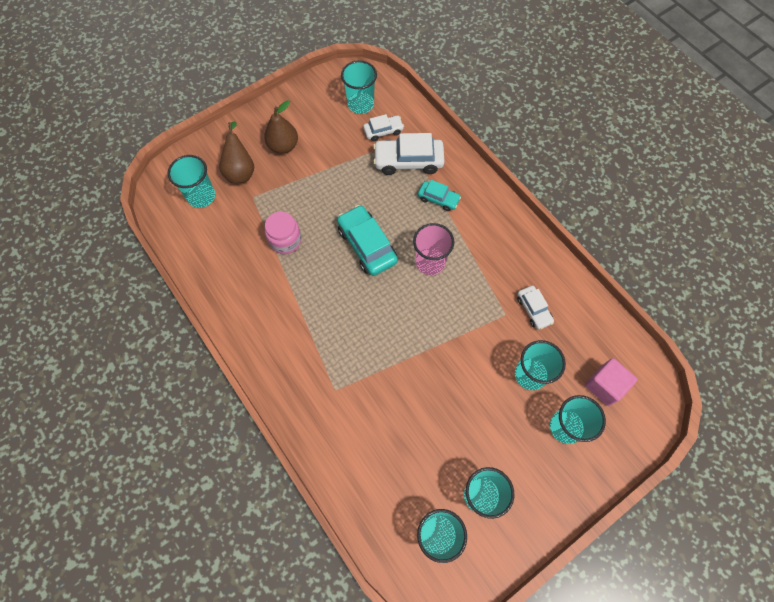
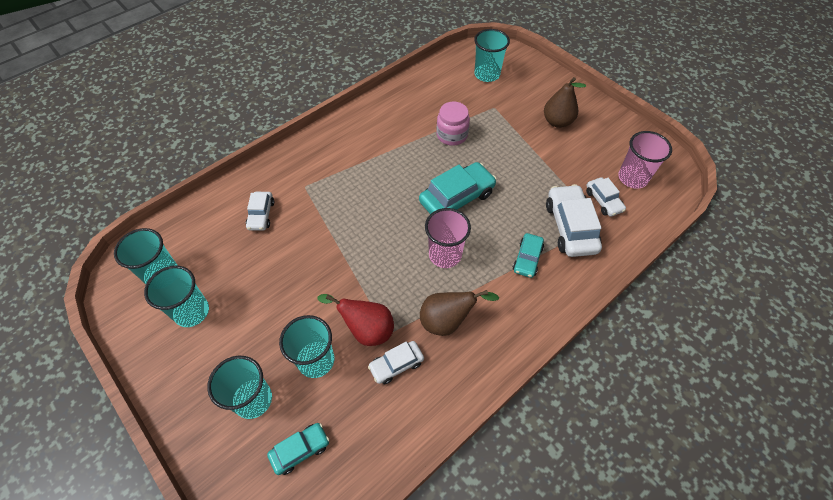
camera: 85 degrees right, 10 degrees down
brown pear [219,122,254,183] -> brown pear moved to [420,290,499,336]
turquoise cup [341,60,377,114] -> pink cup [618,131,672,189]
pink cube [585,358,637,406] -> turquoise car [267,423,329,475]
none -> white car [246,192,274,231]
none -> red pear [318,294,394,346]

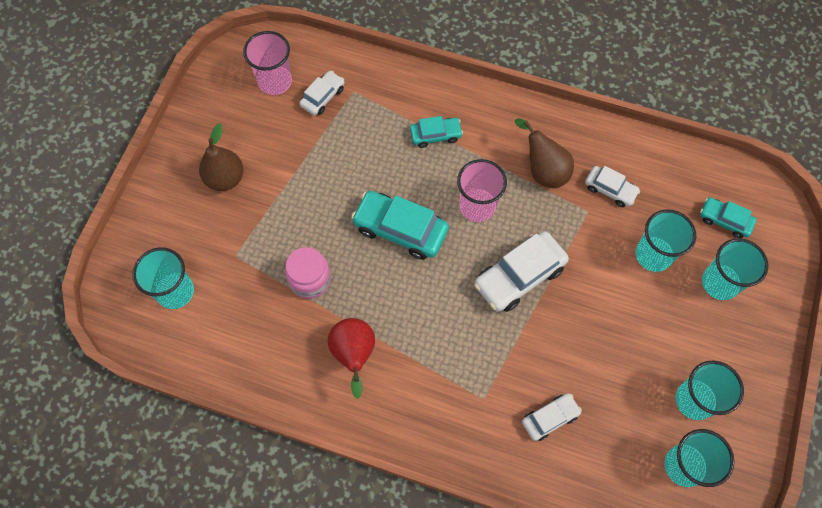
camera: 120 degrees left, 10 degrees up
red pear [318,294,394,346] -> red pear moved to [328,318,375,399]
white car [546,184,602,257] -> white car moved to [474,231,569,312]

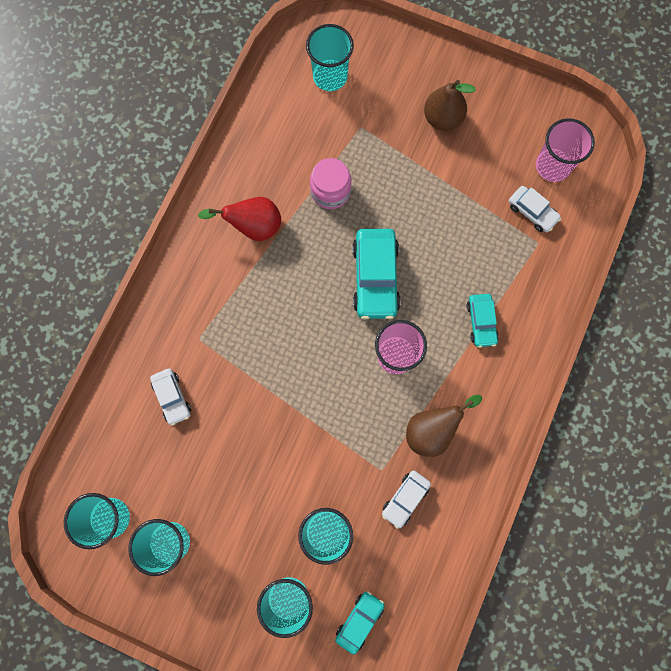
camera: 95 degrees right, 10 degrees up
turquoise car [351,191,449,260] -> turquoise car turned 150 degrees clockwise [352,229,401,319]
white car [474,231,569,312] -> none

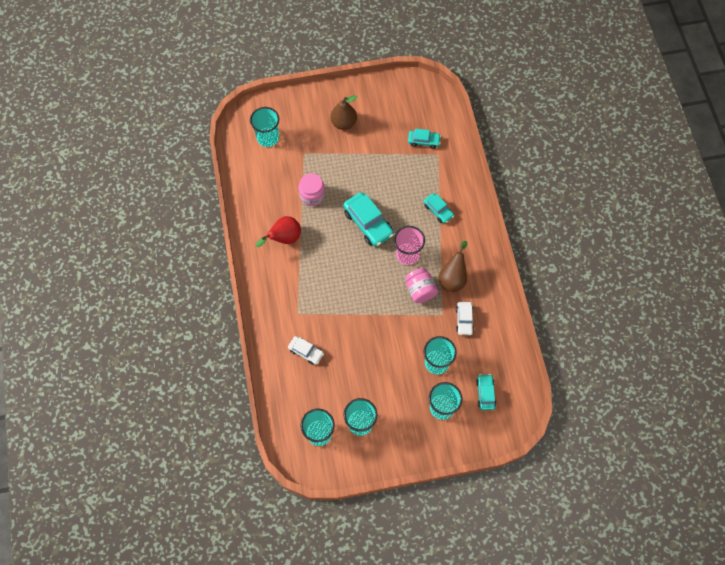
camera: 35 degrees left, 10 degrees down
white car [509,186,561,232] -> turquoise car [408,129,441,149]
pink cup [536,118,595,182] -> none
none -> pink jar [405,268,438,303]

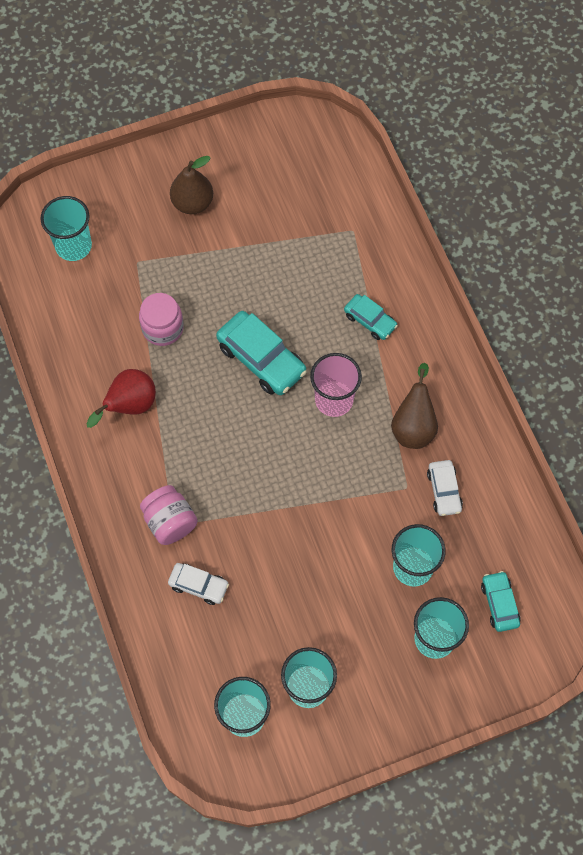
camera: 10 degrees left, 0 degrees up
pink jar [405,268,438,303] -> pink jar moved to [140,485,198,545]
turquoise car [408,129,441,149] -> none

